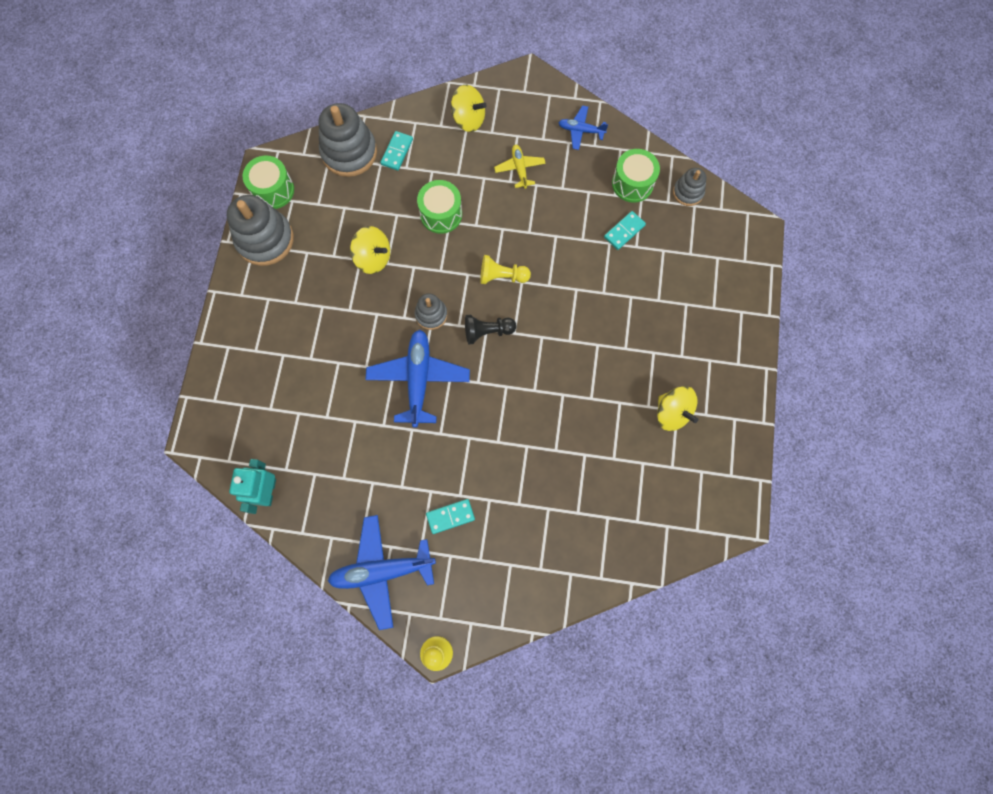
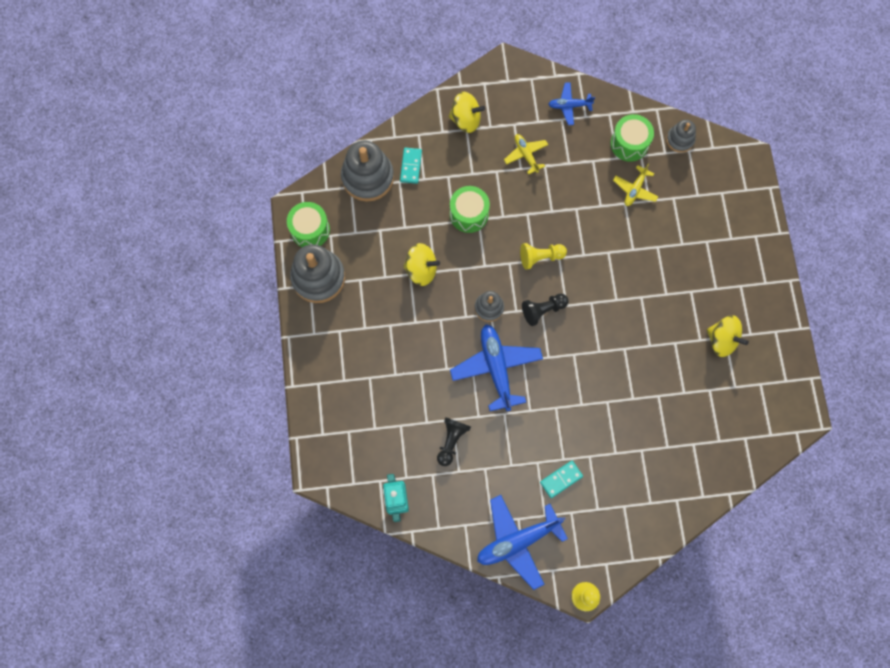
camera: 15 degrees left, 0 degrees up
turquoise domino [604,211,646,250] -> yellow plane [613,163,658,206]
none -> black pawn [437,417,471,466]

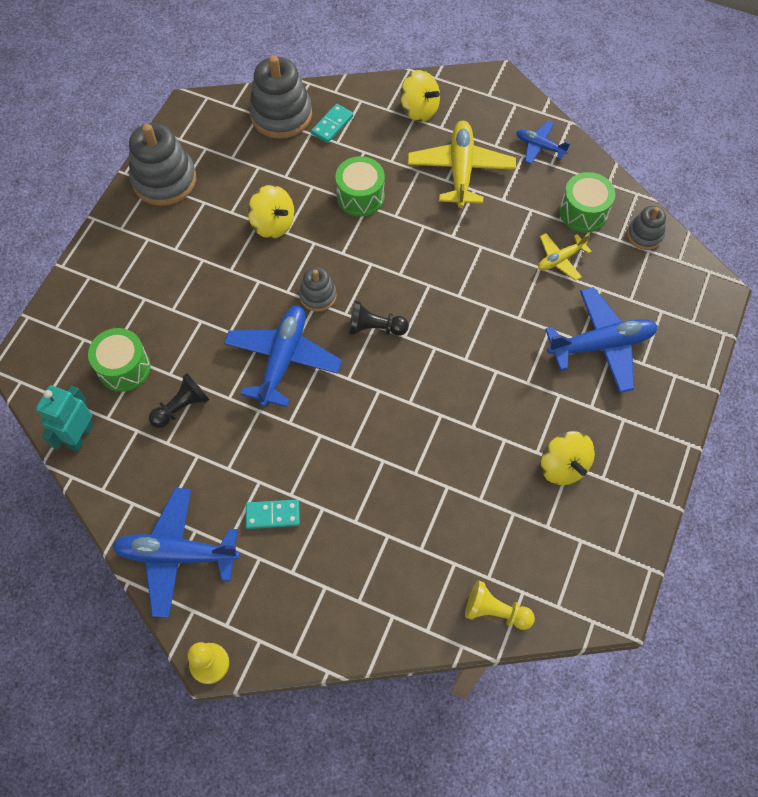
camera: 30 degrees right, 10 degrees down
green drum [287,202,330,247] -> green drum moved to [88,328,151,392]
yellow plane [504,134,548,175] -> yellow plane [408,121,516,208], size x1.85
yellow pawn [520,243,567,270] -> yellow pawn moved to [465,580,535,630]
none -> blue plane [545,287,658,393]

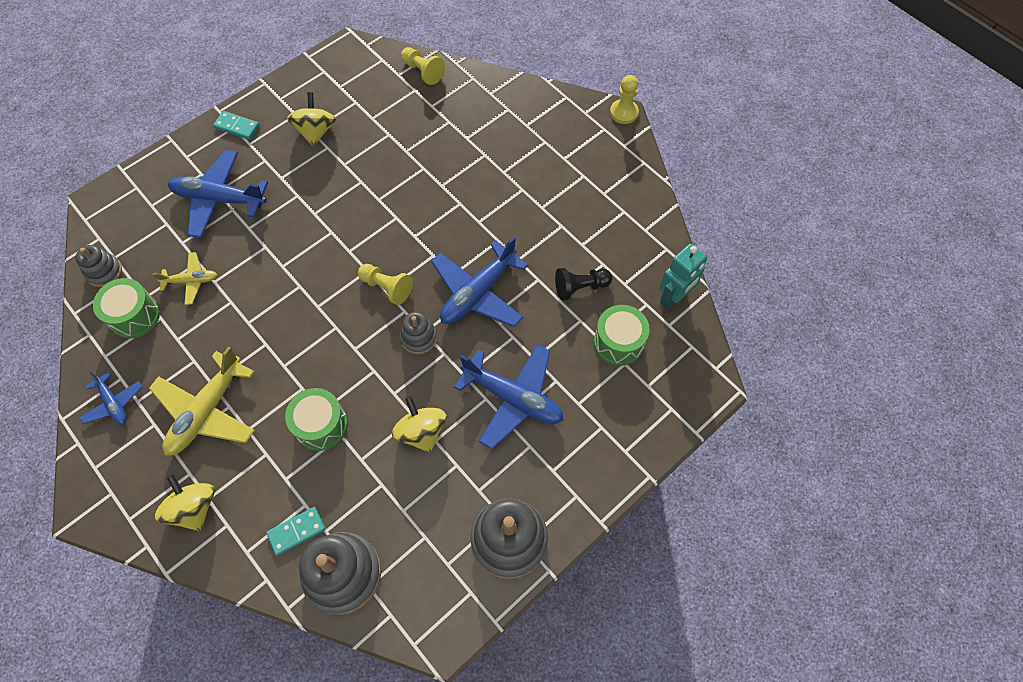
camera: 155 degrees left, 0 degrees up
blue plane [112,488,240,618] -> blue plane moved to [454,344,563,449]
turquoise domino [246,500,300,529] -> turquoise domino moved to [213,111,260,140]
black pawn [349,301,409,336] -> yellow pawn [358,264,413,305]

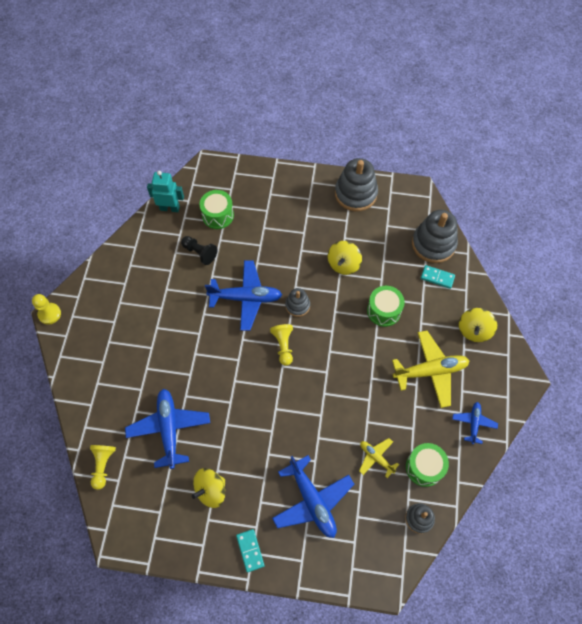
camera: 130 degrees left, 0 degrees up
blue plane [454,344,563,449] -> blue plane moved to [125,389,210,469]

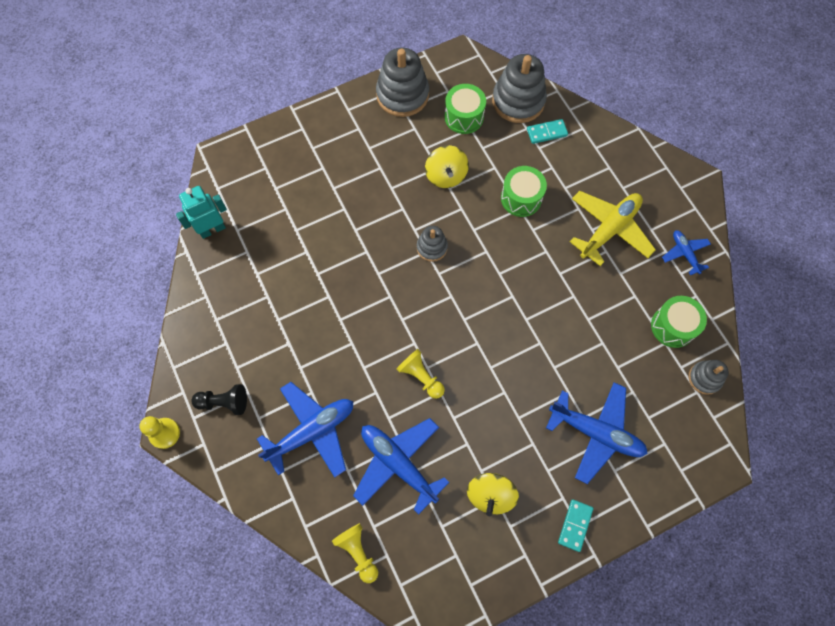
camera: 35 degrees left, 5 degrees up
black pawn [181,236,217,265] -> black pawn moved to [191,384,247,415]
green drum [200,190,234,229] -> green drum moved to [445,84,486,134]
blue plane [205,260,282,331] -> blue plane moved to [257,382,353,477]
turquoise domino [236,529,265,572] -> turquoise domino turned 75 degrees clockwise [558,499,593,552]
yellow pawn [270,324,293,366] -> yellow pawn moved to [396,349,445,399]
yellow plane [359,438,399,478] -> none
yellow spinning top [459,308,497,342] -> none

